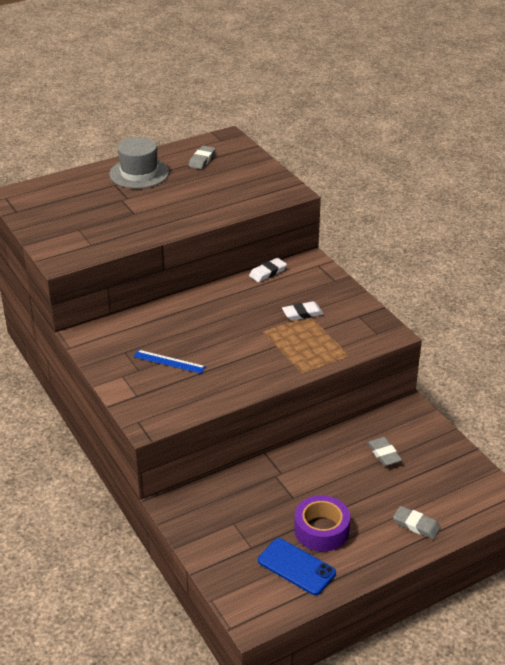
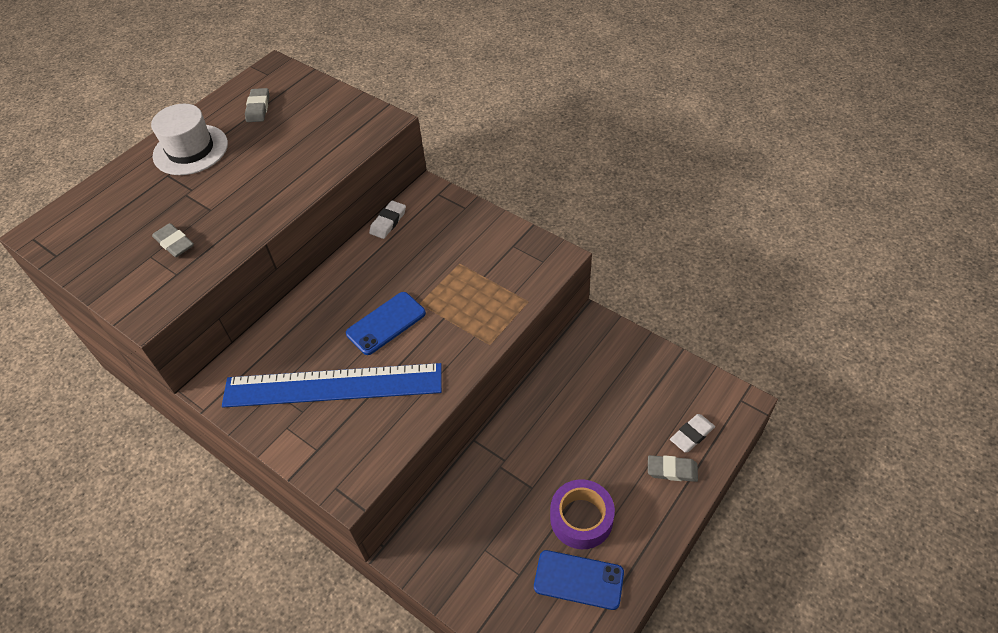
camera: 20 degrees left, 15 degrees up
grey hat [109,137,169,189] -> white hat [151,104,228,175]
blue ruler [133,350,206,374] -> blue ruler [222,363,442,408], size x2.41
white eraser [282,301,323,321] -> white eraser moved to [670,414,715,453]
grey eraser [367,437,402,466] -> grey eraser moved to [152,223,194,257]
none -> blue phone [346,292,426,355]

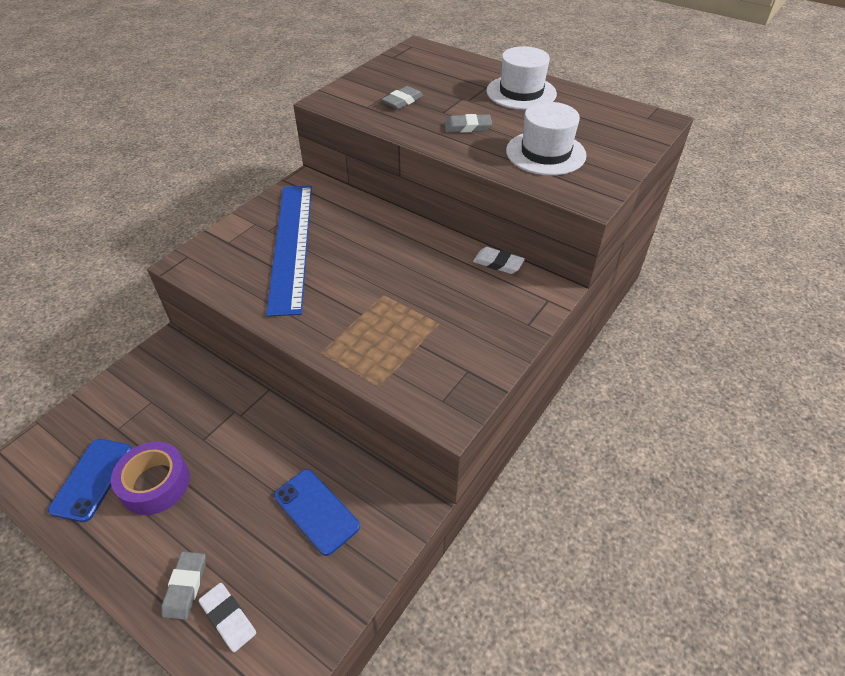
camera: 85 degrees right, 5 degrees down
grey eraser [245,88,270,122] -> grey eraser moved to [444,114,492,133]
blue phone [346,292,426,355] -> blue phone moved to [274,469,360,556]
none -> white hat [506,102,587,175]

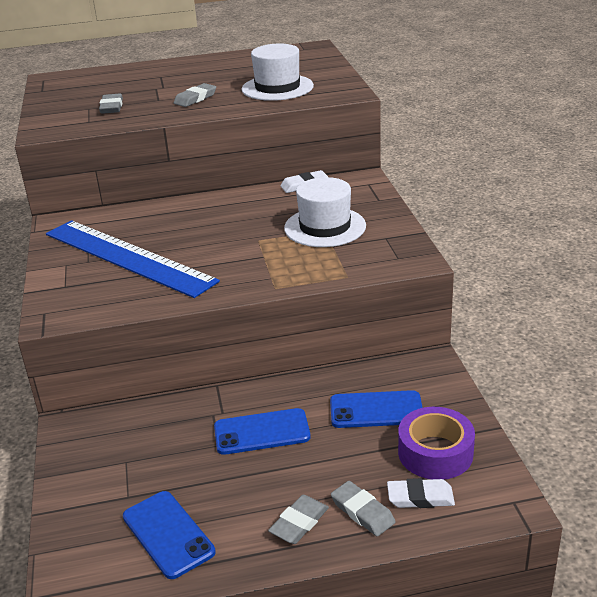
camera: 45 degrees left, 15 degrees down
purple tape [111,442,190,515] -> purple tape moved to [398,407,475,480]
white hat [486,46,557,110] -> white hat moved to [284,177,366,247]
none -> blue phone [214,408,311,455]
none -> grey eraser [268,495,329,544]

